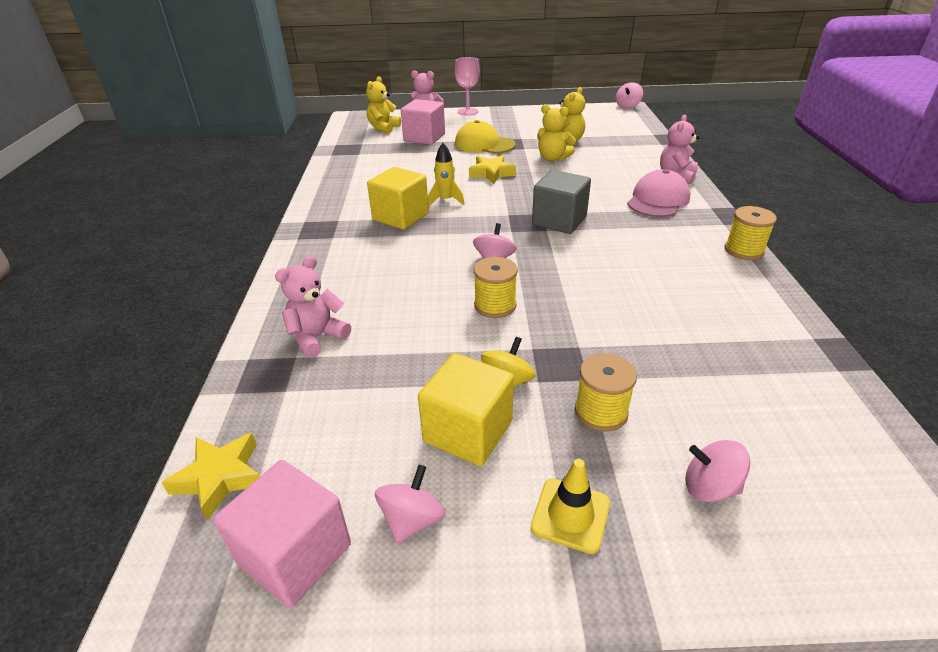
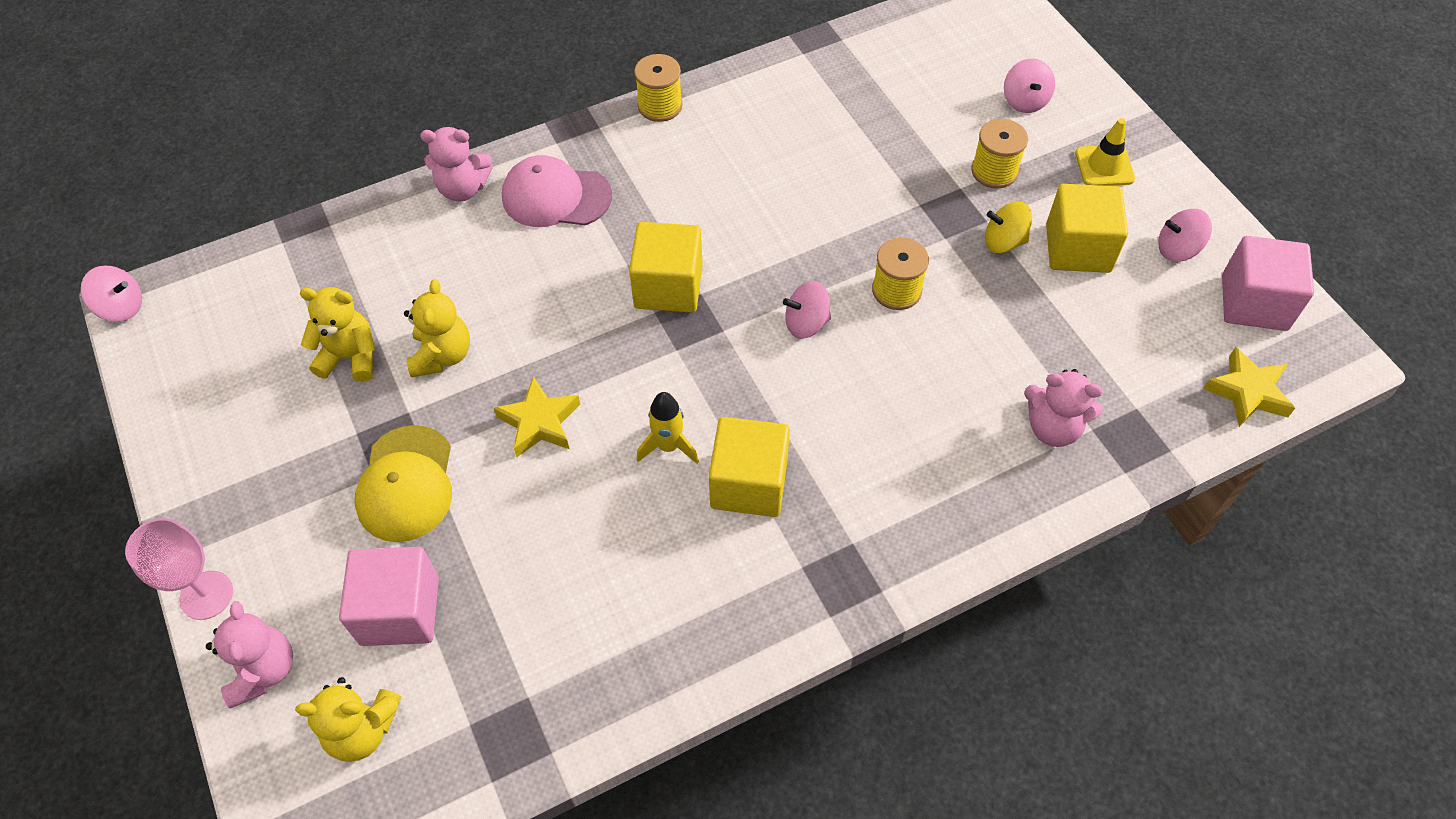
camera: 115 degrees left, 20 degrees up
grey cube [532,170,591,234] -> yellow cube [629,222,703,312]

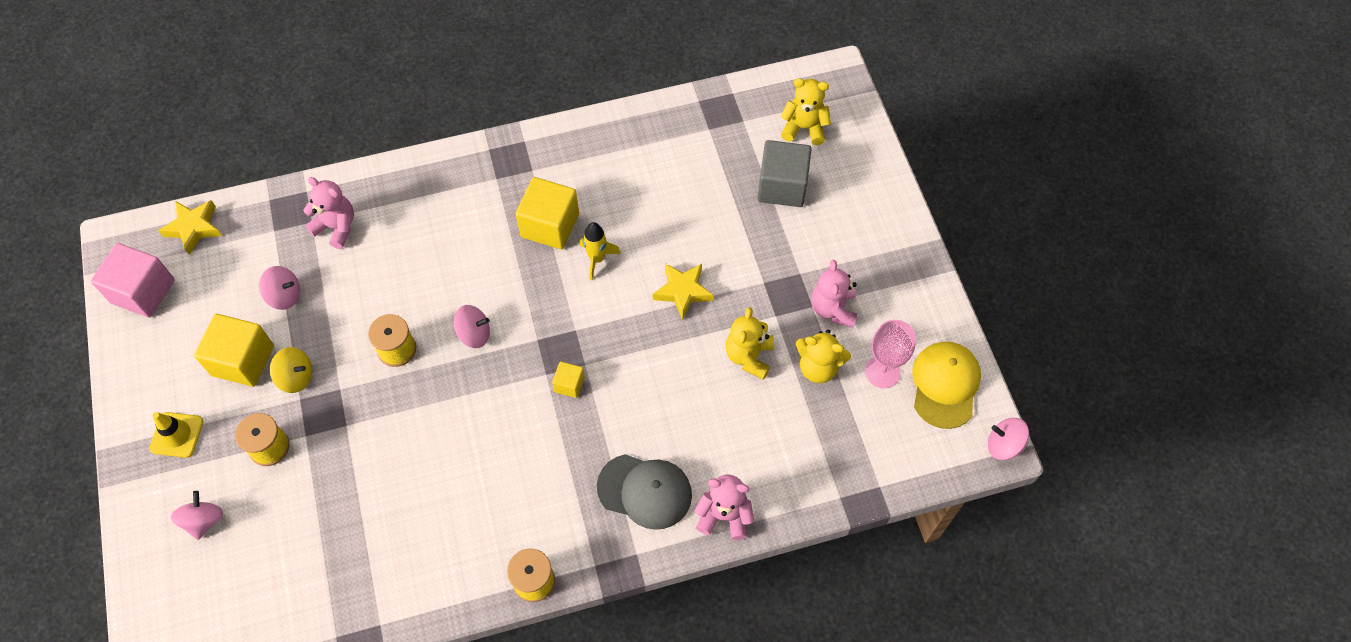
camera: 170 degrees left, 5 degrees up
pink goblet [125,518,233,620] -> pink goblet moved to [865,320,916,388]
pink teddy bear [206,601,293,708] -> pink teddy bear moved to [811,260,857,328]
pink cube [339,547,439,646] -> grey cube [758,140,812,207]
yellow cap [355,425,452,542] -> yellow cap moved to [912,342,981,429]
pink cap [502,155,612,227] -> grey cap [597,454,692,530]
yellow cube [629,222,703,312] -> yellow cube [552,361,585,398], size x0.50
pink spinning top [1158,209,1212,262] -> pink spinning top moved to [259,266,300,310]

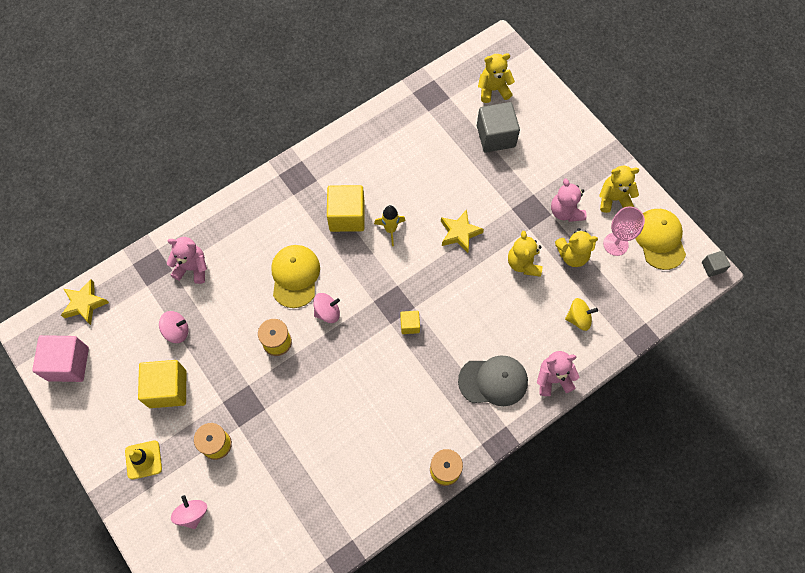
camera: 20 degrees left, 5 degrees up
yellow spinning top [270,347,312,393] -> yellow spinning top moved to [565,298,598,331]
pink spinning top [988,418,1029,460] -> grey cube [702,251,731,277]
none -> yellow cap [271,245,320,308]
none -> yellow teddy bear [599,166,639,213]

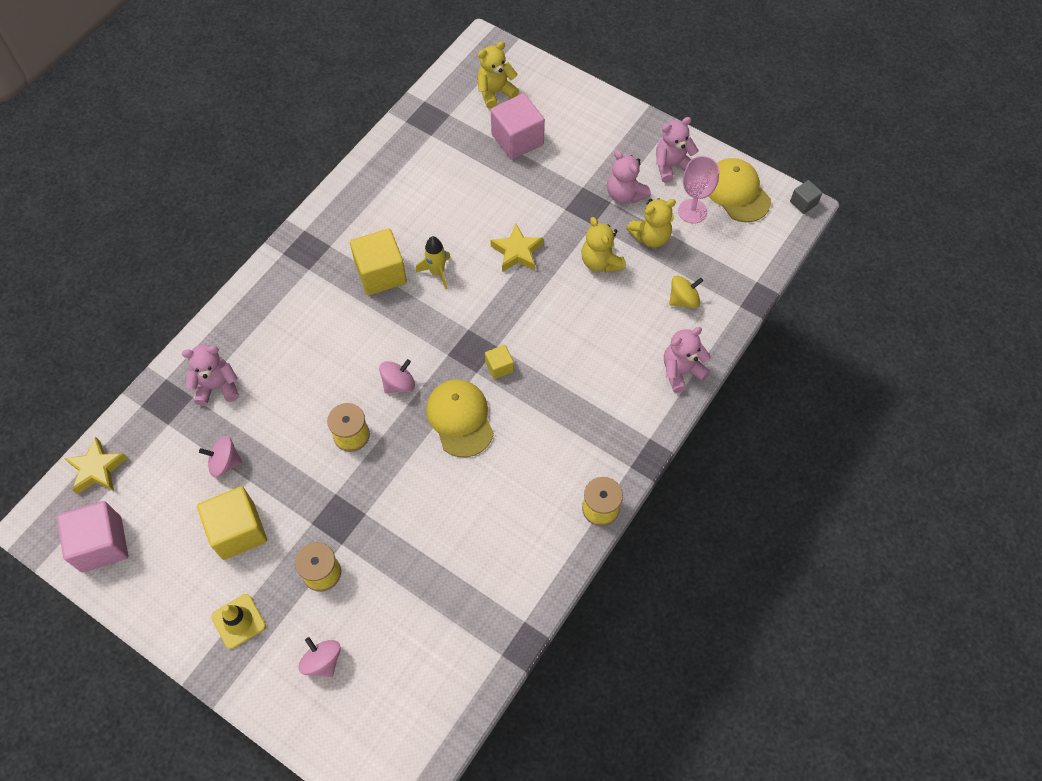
camera: 20 degrees left, 5 degrees down
pink spinning top [159,311,188,343] -> pink spinning top turned 150 degrees counterclockwise [199,436,242,477]
yellow cap [271,245,320,308] -> yellow cap moved to [426,379,494,457]
grey cap [458,355,528,406] -> none
grey cube [477,102,520,153] -> pink cube [491,93,545,160]
yellow teddy bear [599,166,639,213] -> pink teddy bear [656,117,699,183]

